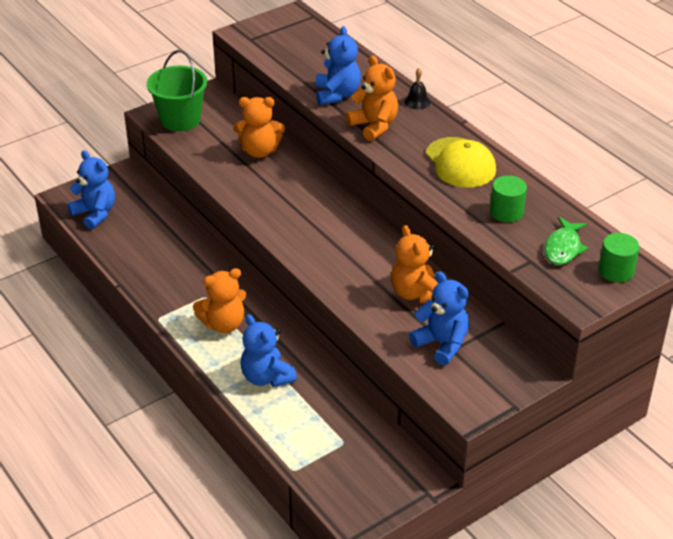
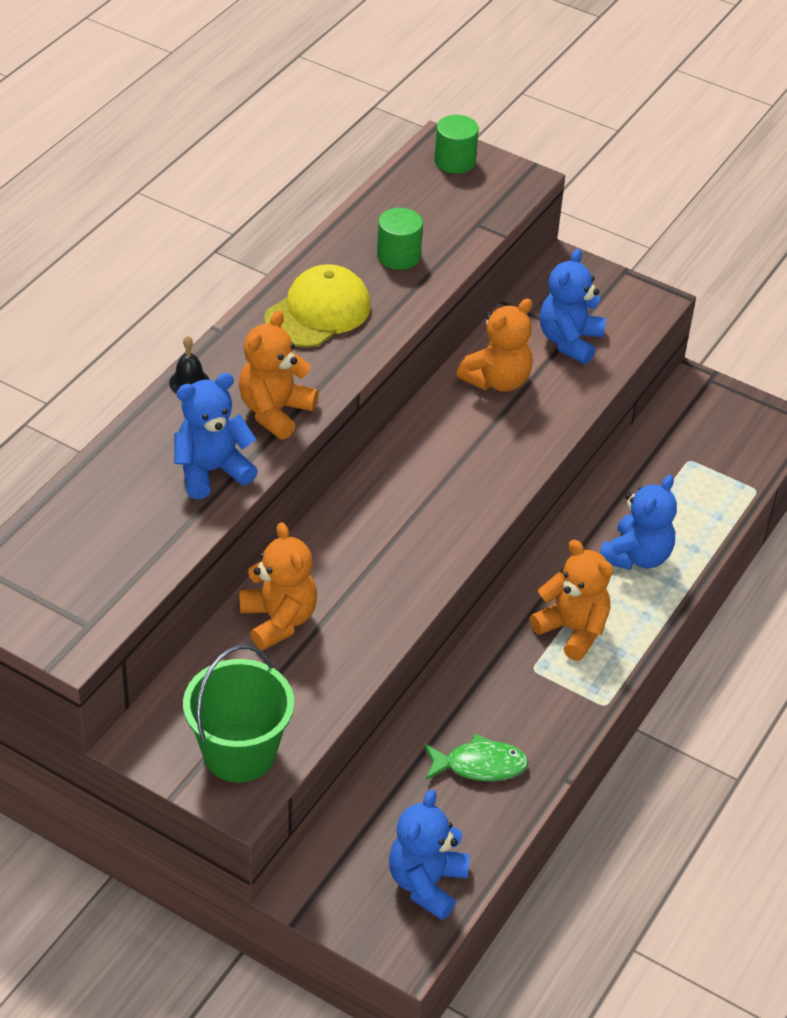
camera: 115 degrees left, 5 degrees up
green fish [544,217,588,265] -> green fish moved to [424,734,529,781]

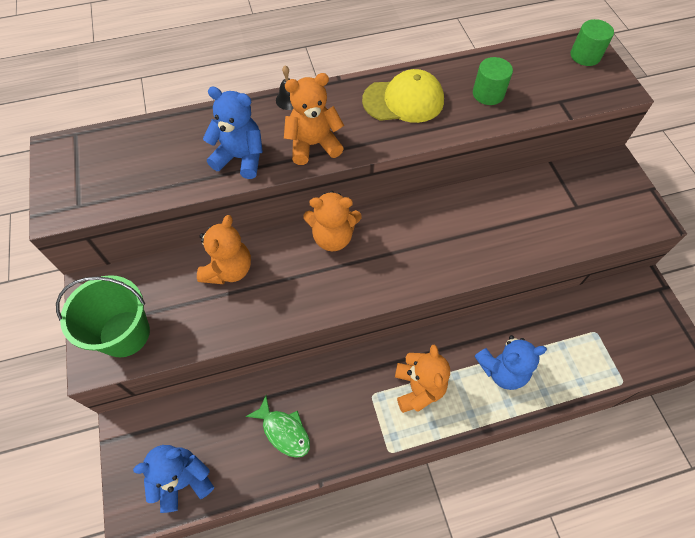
camera: 45 degrees right, 15 degrees up
orange teddy bear [457,299,532,392] -> orange teddy bear moved to [303,191,362,251]
blue teddy bear [540,249,606,364] -> none

